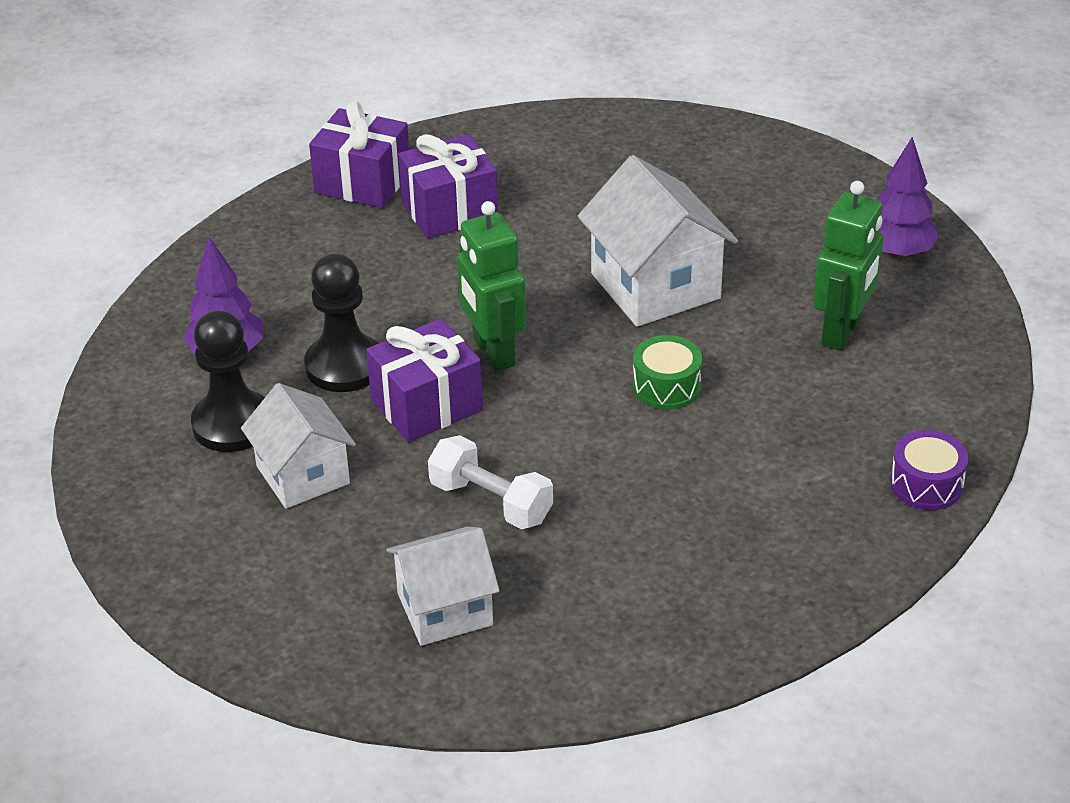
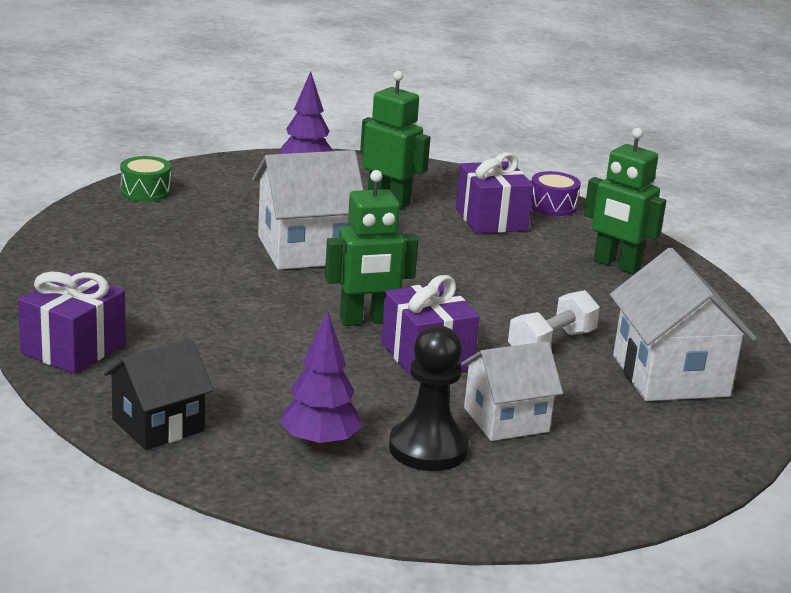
camera: 85 degrees left, 15 degrees down
black pawn [305,253,378,392] -> none
white house [386,527,500,646] -> white house [610,248,756,401], size x1.50
purple gift [398,134,498,239] -> purple gift moved to [455,152,533,234]
green drum [633,335,702,410] -> green drum moved to [120,156,171,202]
none -> black house [103,339,214,450]
none -> green robot [584,128,666,274]

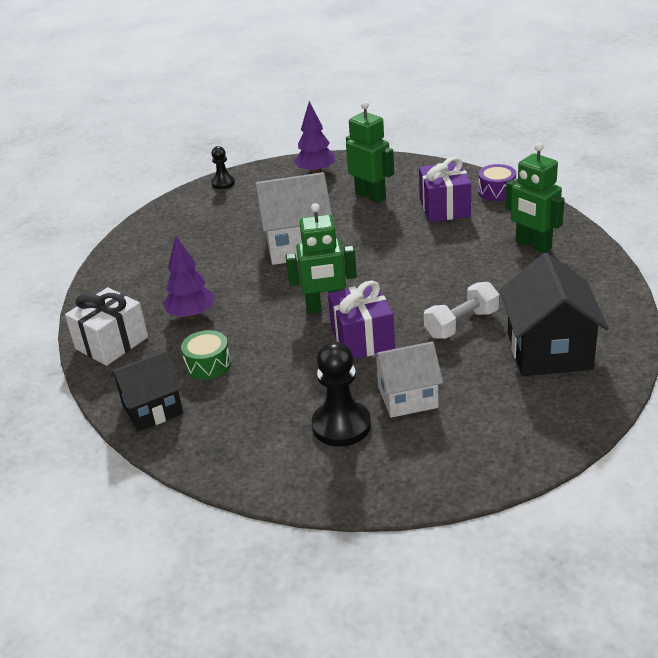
camera: 15 degrees right, 10 degrees up
purple gift [18,271,126,374] -> white gift [65,287,148,366]
green drum [120,156,171,202] -> green drum moved to [181,330,231,380]
purple tree [280,311,362,449] -> purple tree moved to [163,235,214,319]
white house [610,248,756,401] -> black house [500,253,609,376]
none -> black pawn [211,146,235,189]

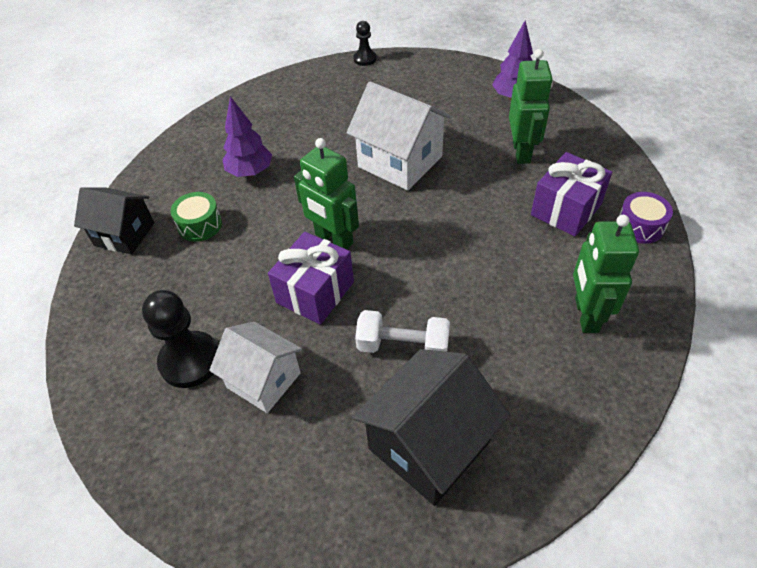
camera: 45 degrees right, 15 degrees up
white gift [65,287,148,366] -> none
black pawn [211,146,235,189] -> black pawn moved to [354,21,377,66]

